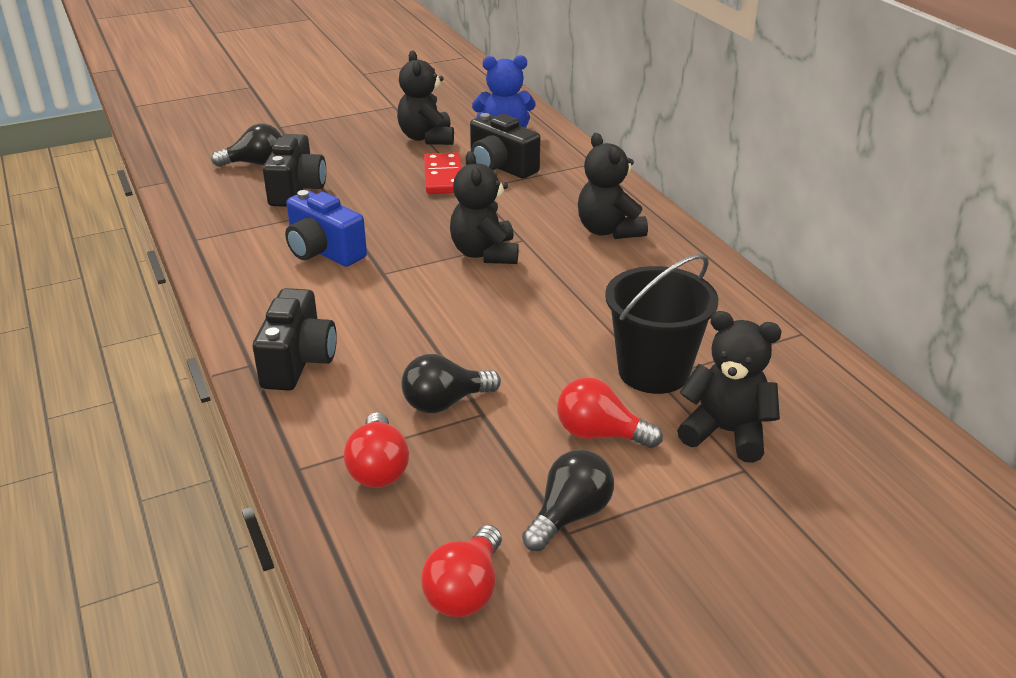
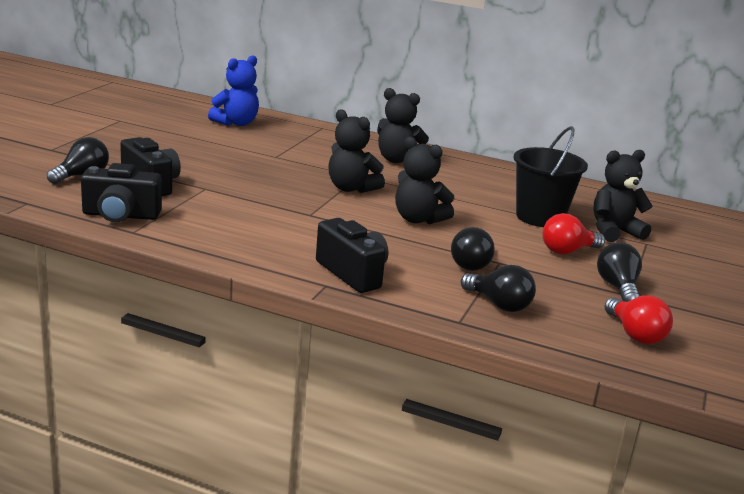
camera: 45 degrees left, 10 degrees down
blue camera [285,190,367,267] -> none
red light bulb [344,412,409,488] -> black light bulb [461,265,536,312]
black teddy bear [397,50,454,145] -> black teddy bear moved to [395,137,454,224]
red domino [424,152,462,194] -> none
black camera [470,113,540,179] -> black camera moved to [81,163,162,222]

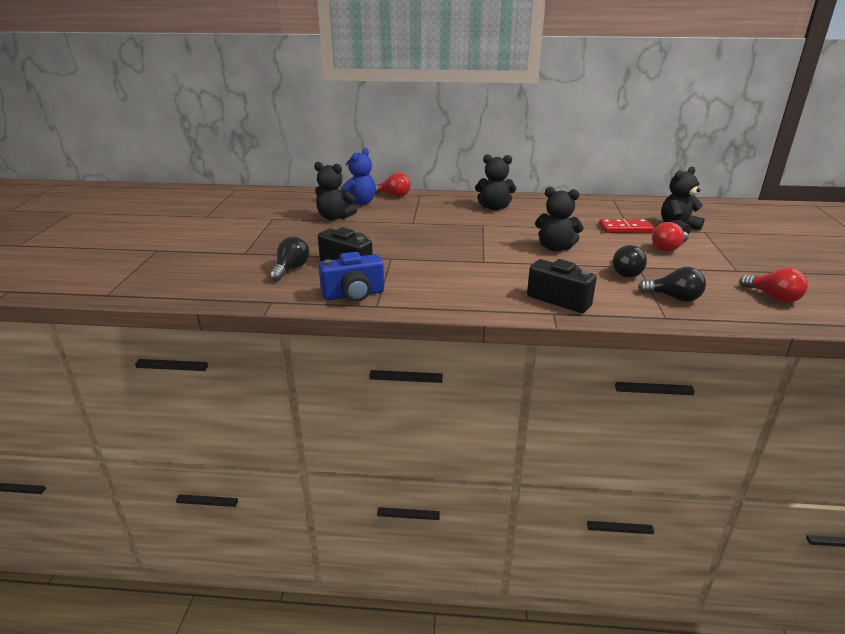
camera: 15 degrees left, 5 degrees up
black camera [81,163,162,222] -> blue camera [318,252,384,302]
black teddy bear [328,109,385,193] -> black teddy bear moved to [314,162,357,220]
black bucket [513,126,588,227] -> red domino [599,219,654,233]
black light bulb [597,242,642,302] -> none
none -> red light bulb [375,172,411,197]

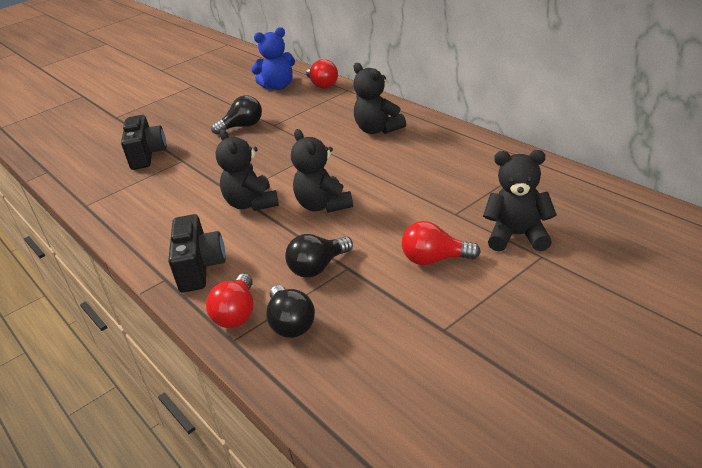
camera: 50 degrees right, 5 degrees up
black light bulb [269,236,309,281] -> black light bulb moved to [211,95,262,135]
black teddy bear [314,162,357,220] -> black teddy bear moved to [215,129,279,211]
blue camera [318,252,384,302] -> none
red domino [599,219,654,233] -> none
red light bulb [739,268,808,303] -> red light bulb moved to [206,274,253,328]

